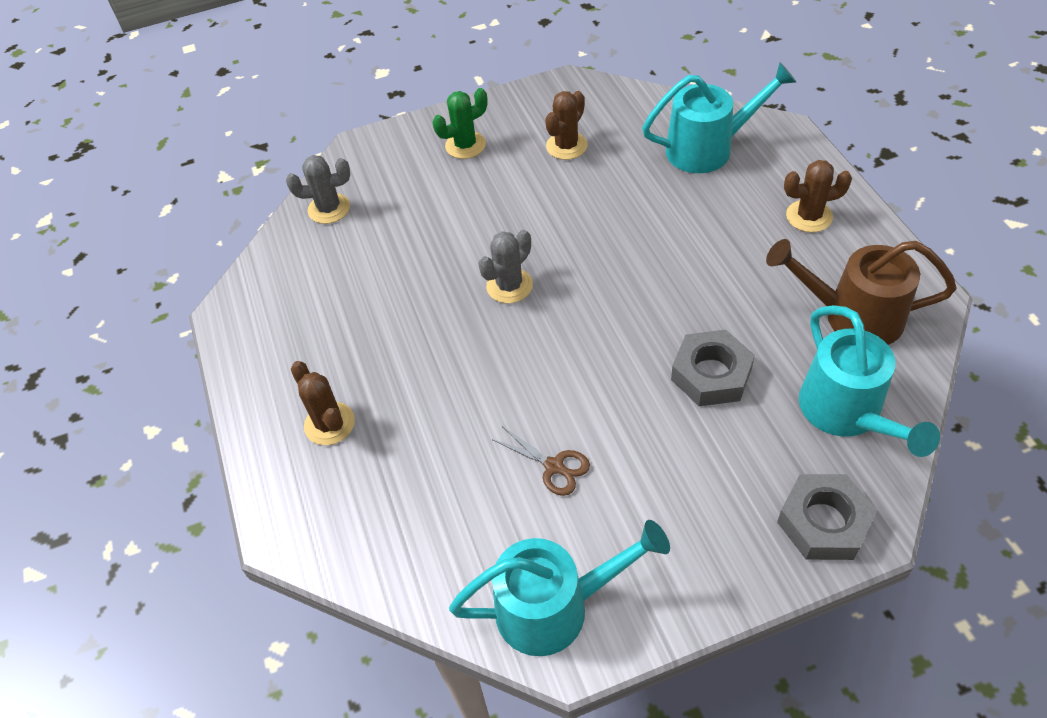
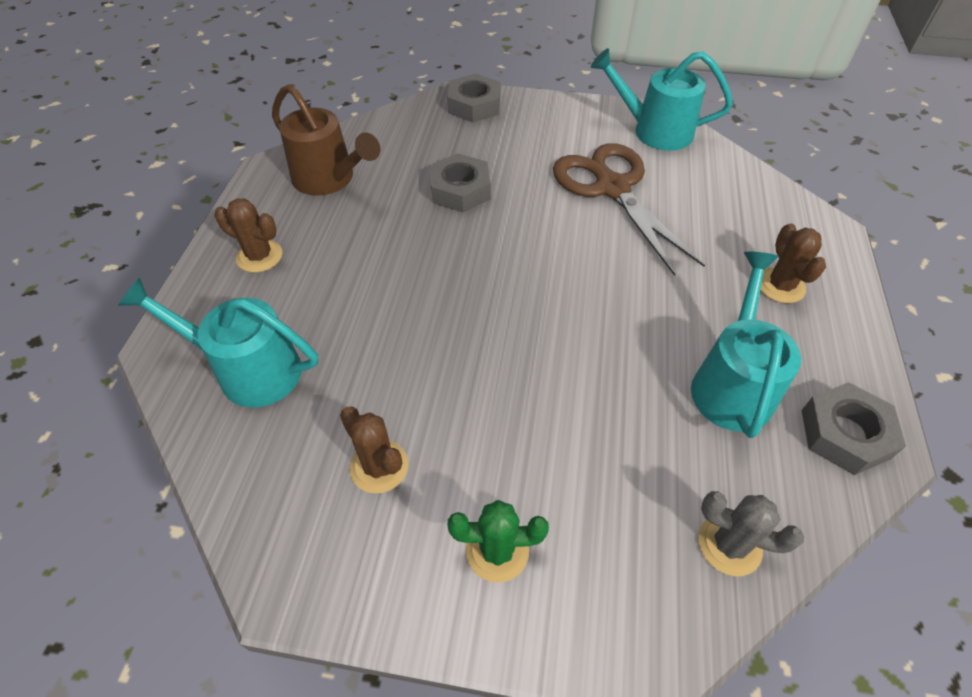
camera: 155 degrees left, 0 degrees up
grey cactus [478,230,533,303] -> none
brown scissors [493,427,590,496] -> brown scissors [553,143,705,276], size x2.38
brown cactus [545,91,588,160] -> brown cactus turned 75 degrees clockwise [340,407,408,493]
turquoise watering can [799,305,940,457] -> turquoise watering can moved to [691,252,801,438]
none -> grey nut [801,382,906,475]

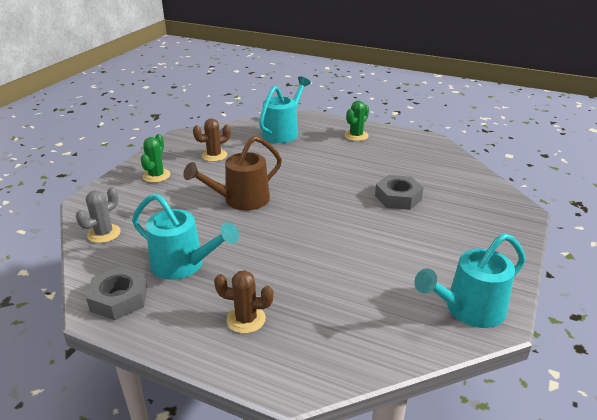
camera: 105 degrees right, 20 degrees down
brown cactus [215,198,282,272] -> green cactus [344,100,369,141]
brown watering can [272,84,380,196] -> brown watering can moved to [183,136,282,211]
grey nut [448,73,500,123] -> none
brown scissors [553,143,705,276] -> none
turquoise watering can [591,48,733,151] -> turquoise watering can turned 150 degrees counterclockwise [414,233,526,328]

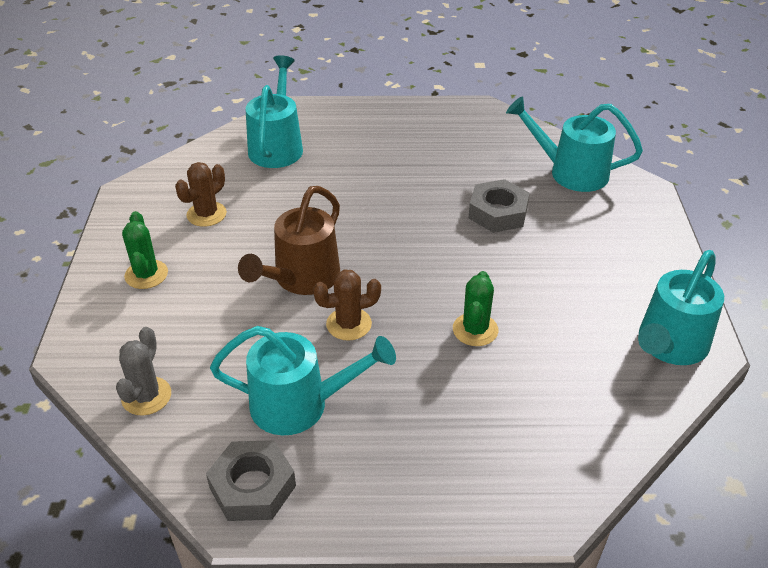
camera: 25 degrees left, 10 degrees up
brown cactus [214,270,274,334] -> brown cactus moved to [313,269,381,341]
green cactus [344,100,369,141] -> green cactus moved to [453,271,498,346]
none -> turquoise watering can [506,96,643,192]

